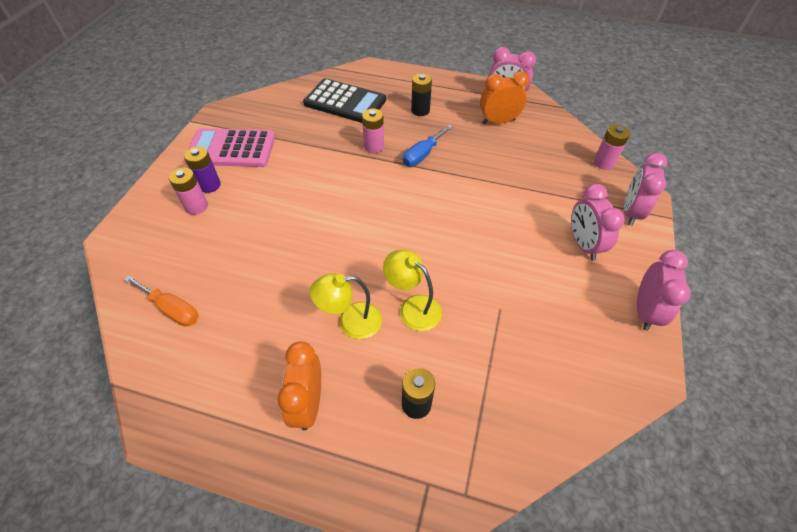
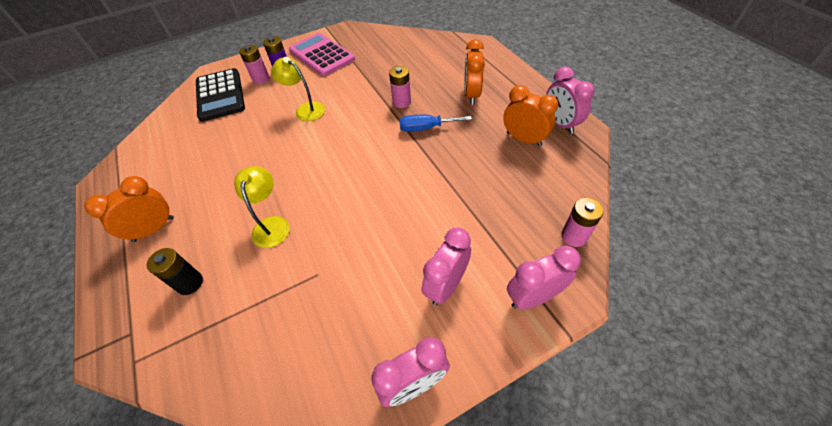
camera: 50 degrees right, 0 degrees up
orange screwdriver [124,276,199,327] -> none
black calculator [303,78,386,123] -> black calculator moved to [196,68,245,122]
yellow lamp [310,273,382,339] -> yellow lamp moved to [271,57,325,121]
black battery [411,73,432,116] -> orange clock [464,39,485,105]

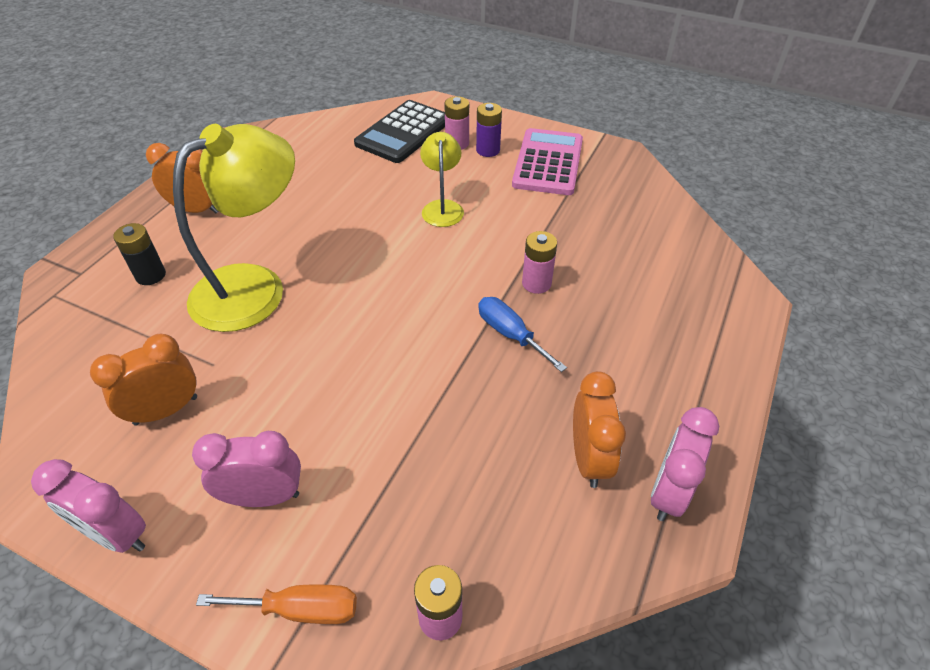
camera: 50 degrees right, 5 degrees down
yellow lamp [234,166,290,248] -> yellow lamp [173,124,295,332], size x1.95
orange clock [464,39,485,105] -> orange clock moved to [90,334,197,425]
pink clock [507,246,581,310] -> orange screwdriver [196,585,357,624]

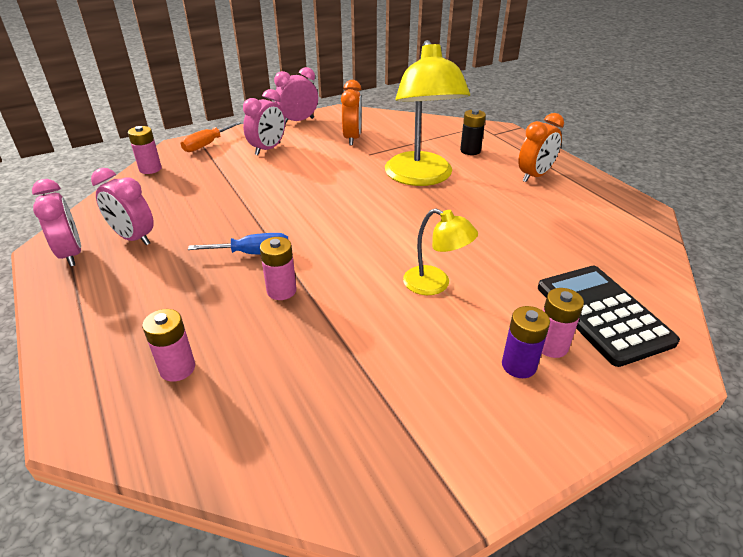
camera: 125 degrees right, 10 degrees down
pink calculator [512,128,583,195] -> none
orange clock [573,371,626,488] -> pink clock [91,168,154,245]
none -> pink battery [142,309,195,382]

